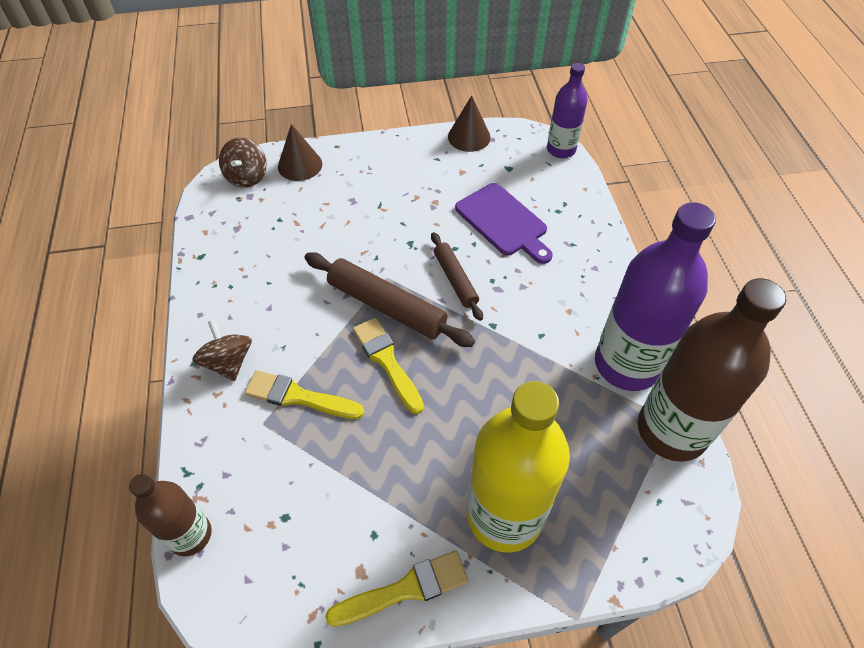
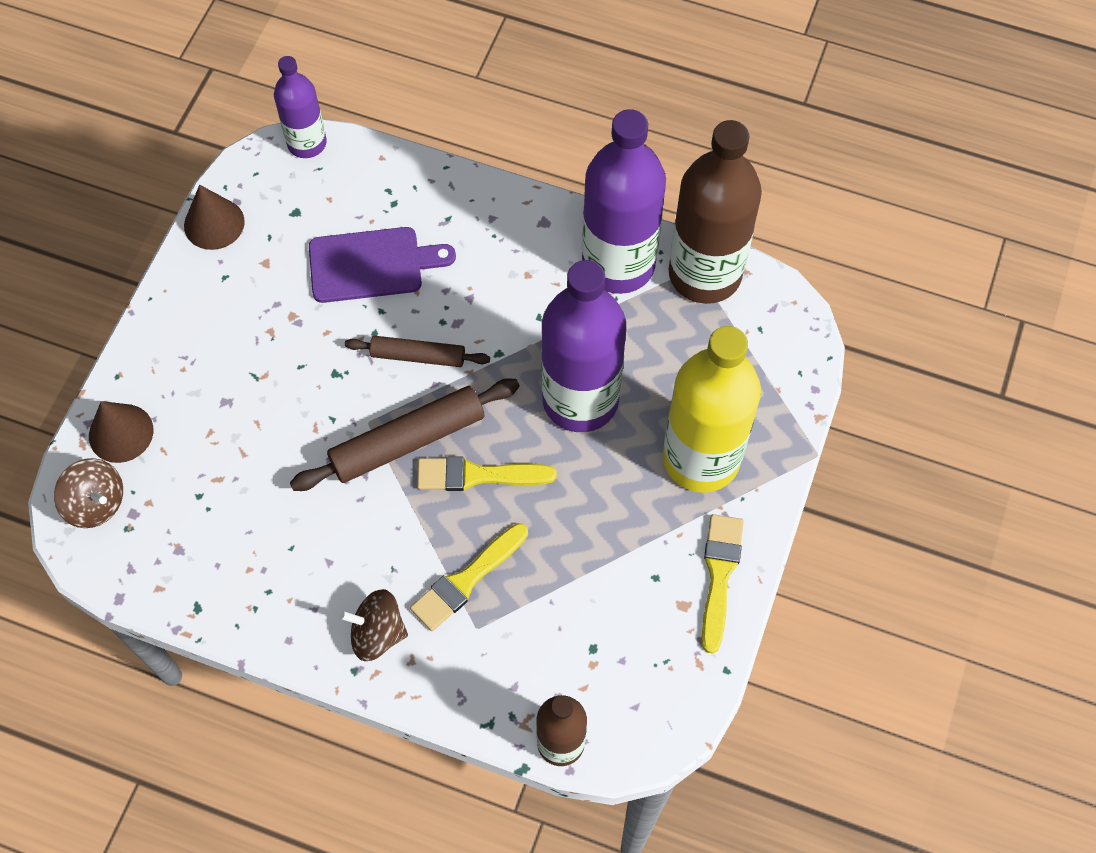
camera: 60 degrees left, 10 degrees up
none -> purple bottle [541,260,626,432]

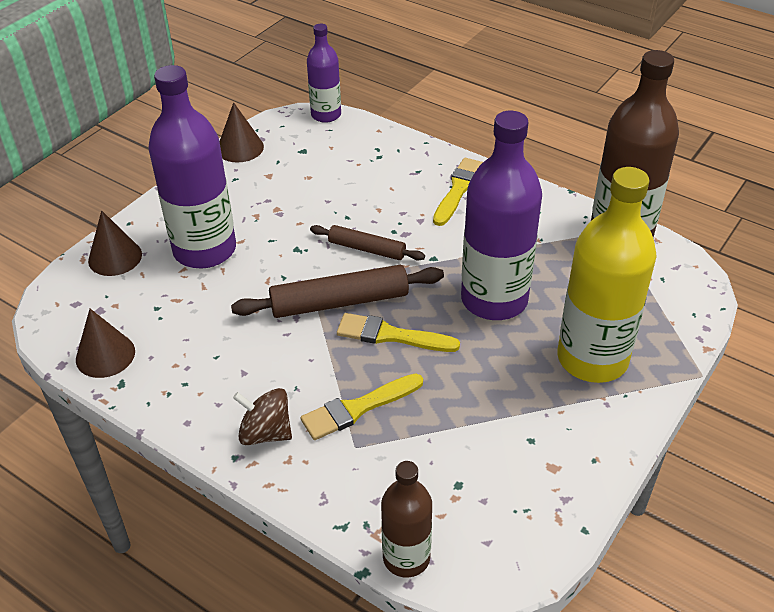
camera: 15 degrees right, 20 degrees down
brown spinning top [54,458,123,528] -> none
purple cutting board [309,227,456,303] -> none
purple bottle [582,109,666,294] -> purple bottle moved to [148,65,236,269]
yellow brush [702,514,744,654] -> yellow brush moved to [433,158,483,226]
none -> brown cone [76,309,135,378]

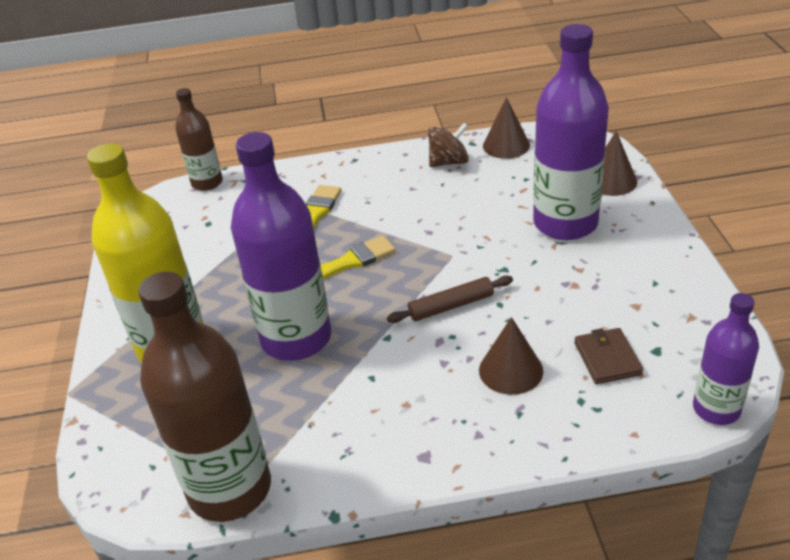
camera: 140 degrees right, 5 degrees down
brown cone [219,102,264,163] -> brown cone moved to [479,317,543,395]
brown rolling pin [231,265,444,318] -> none
brown spinning top [233,388,292,445] -> brown spinning top moved to [428,123,469,167]
yellow brush [433,158,483,226] -> none
none -> brown wallet [574,328,643,384]

